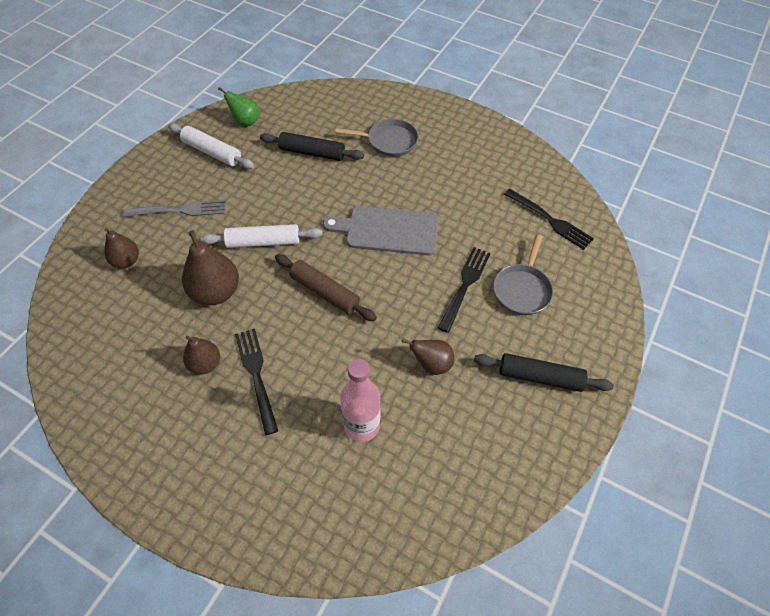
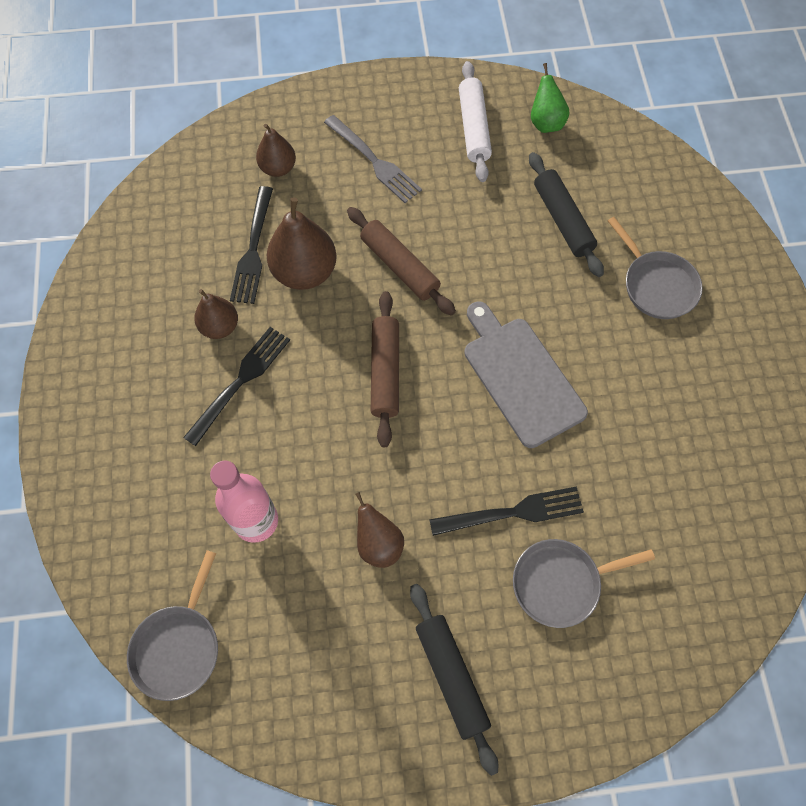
camera: 55 degrees right, 10 degrees up
white rolling pin [201,224,322,248] -> brown rolling pin [347,207,456,316]
black fork [504,189,594,250] -> black fork moved to [230,186,273,304]
none -> grey pan [127,550,218,701]

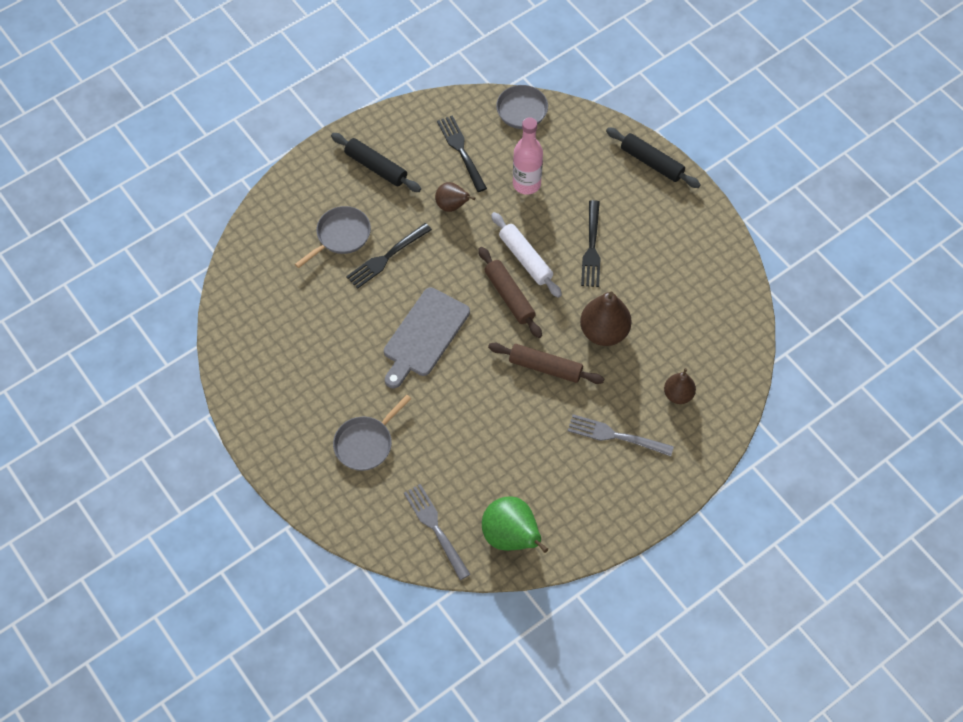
camera: 150 degrees right, 5 degrees down
brown pear [194,289,238,339] -> none
black fork [230,186,273,304] -> black fork moved to [437,115,487,192]
white rolling pin [459,61,492,182] -> white rolling pin moved to [491,212,562,298]
grey cutting board [464,301,588,448] -> grey cutting board turned 90 degrees clockwise [384,288,470,388]
black rolling pin [529,152,604,277] -> black rolling pin moved to [606,127,701,188]
green pear [531,63,570,133] -> green pear [482,497,548,553], size x1.65
grey pan [608,217,703,319] -> grey pan turned 75 degrees counterclockwise [333,395,411,471]
none -> grey fork [404,484,470,580]

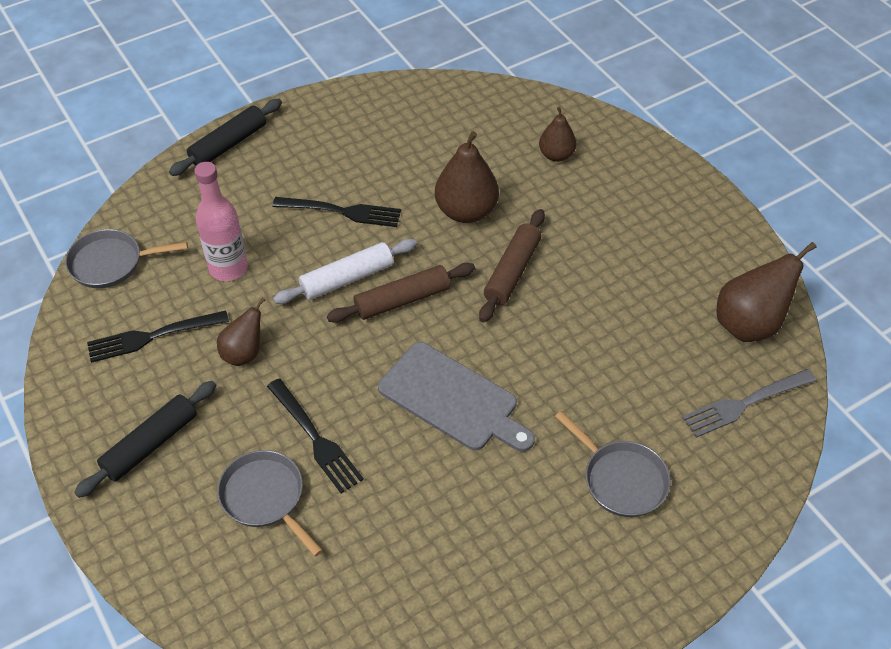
camera: 85 degrees left, 10 degrees down
green pear [482,497,548,553] -> brown pear [717,242,816,342]
grey fork [568,414,674,456] -> none

